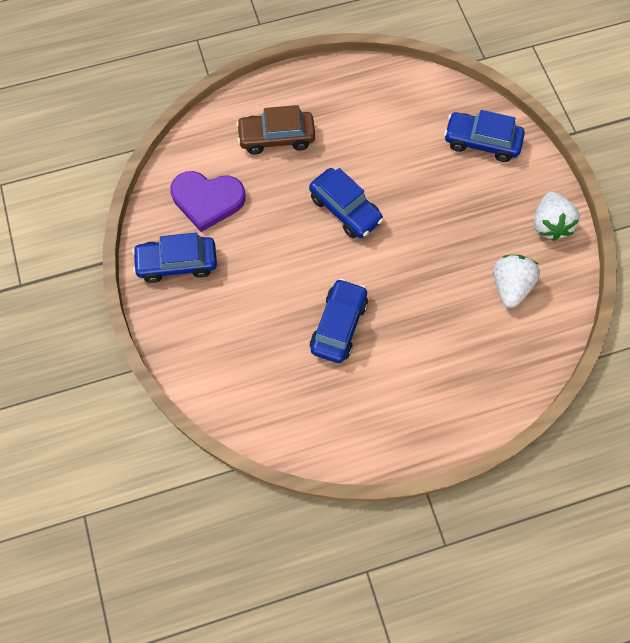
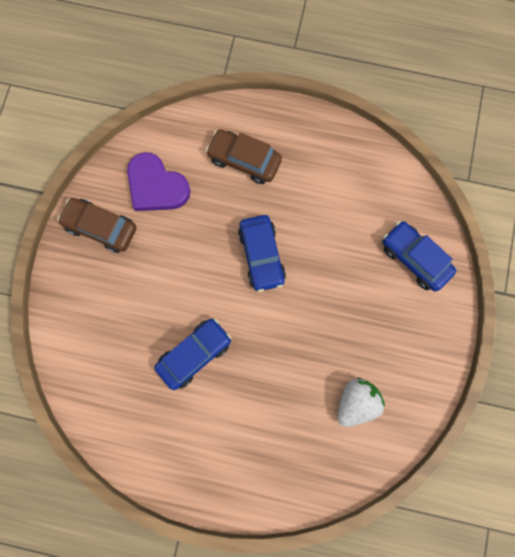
camera: 30 degrees right, 10 degrees up
blue car [132,233,217,283] -> brown car [57,198,137,253]
white strawberry [534,192,580,241] -> none

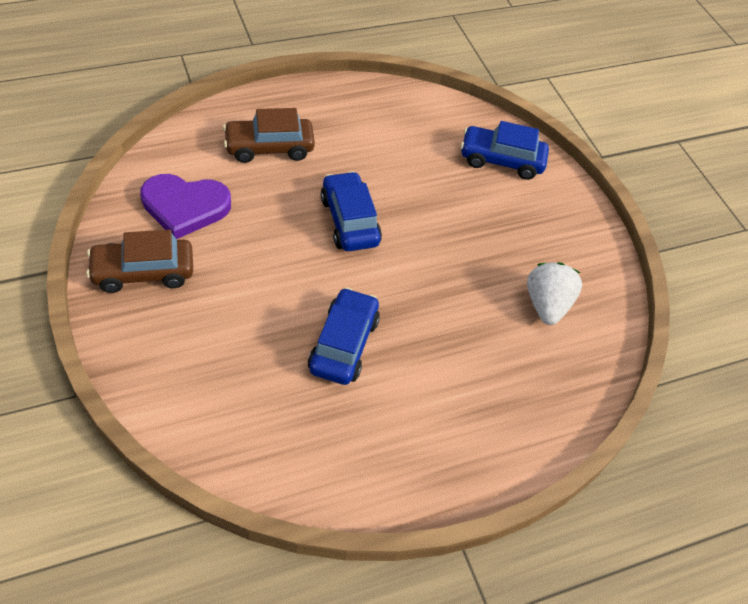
camera: 40 degrees left, 25 degrees down
blue car [238,215,286,292] -> blue car turned 150 degrees counterclockwise [321,171,382,251]

